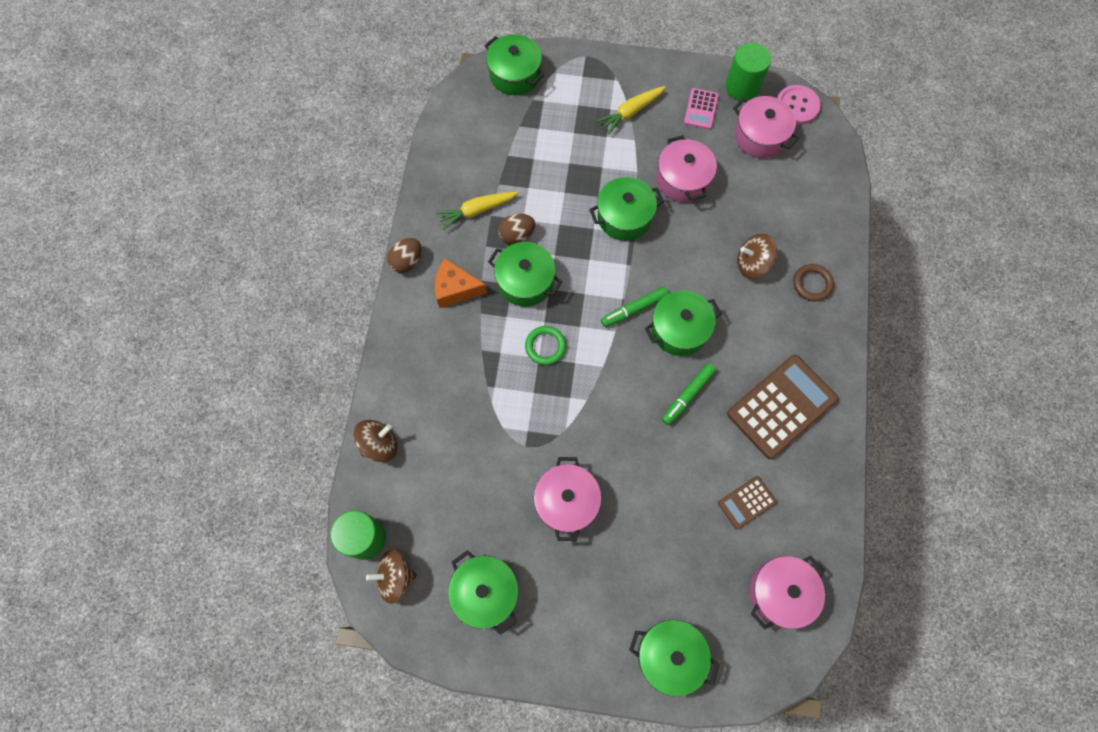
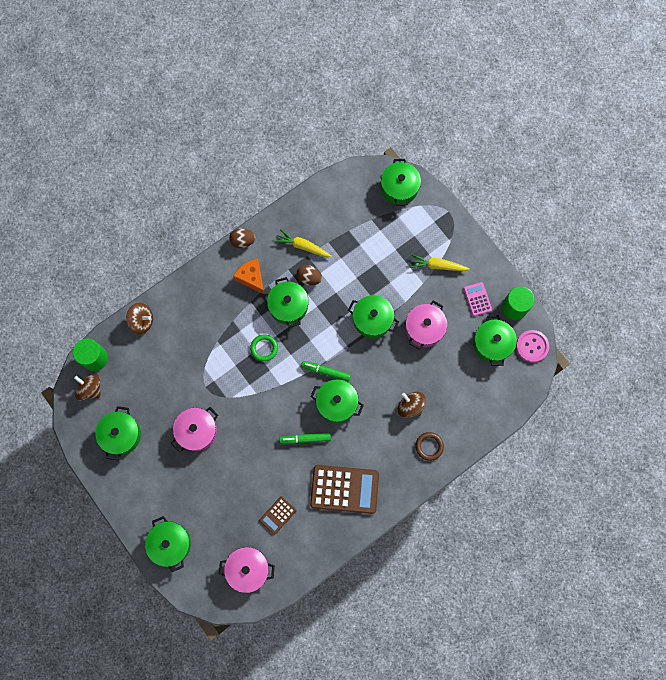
camera: 45 degrees right, 5 degrees up
pink calculator [684,88,719,129] -> pink calculator turned 105 degrees clockwise [464,282,492,316]
brown calculator [718,476,777,530] -> brown calculator turned 60 degrees counterclockwise [259,496,297,535]
pink pot [733,96,800,158] -> green pot [473,315,517,366]

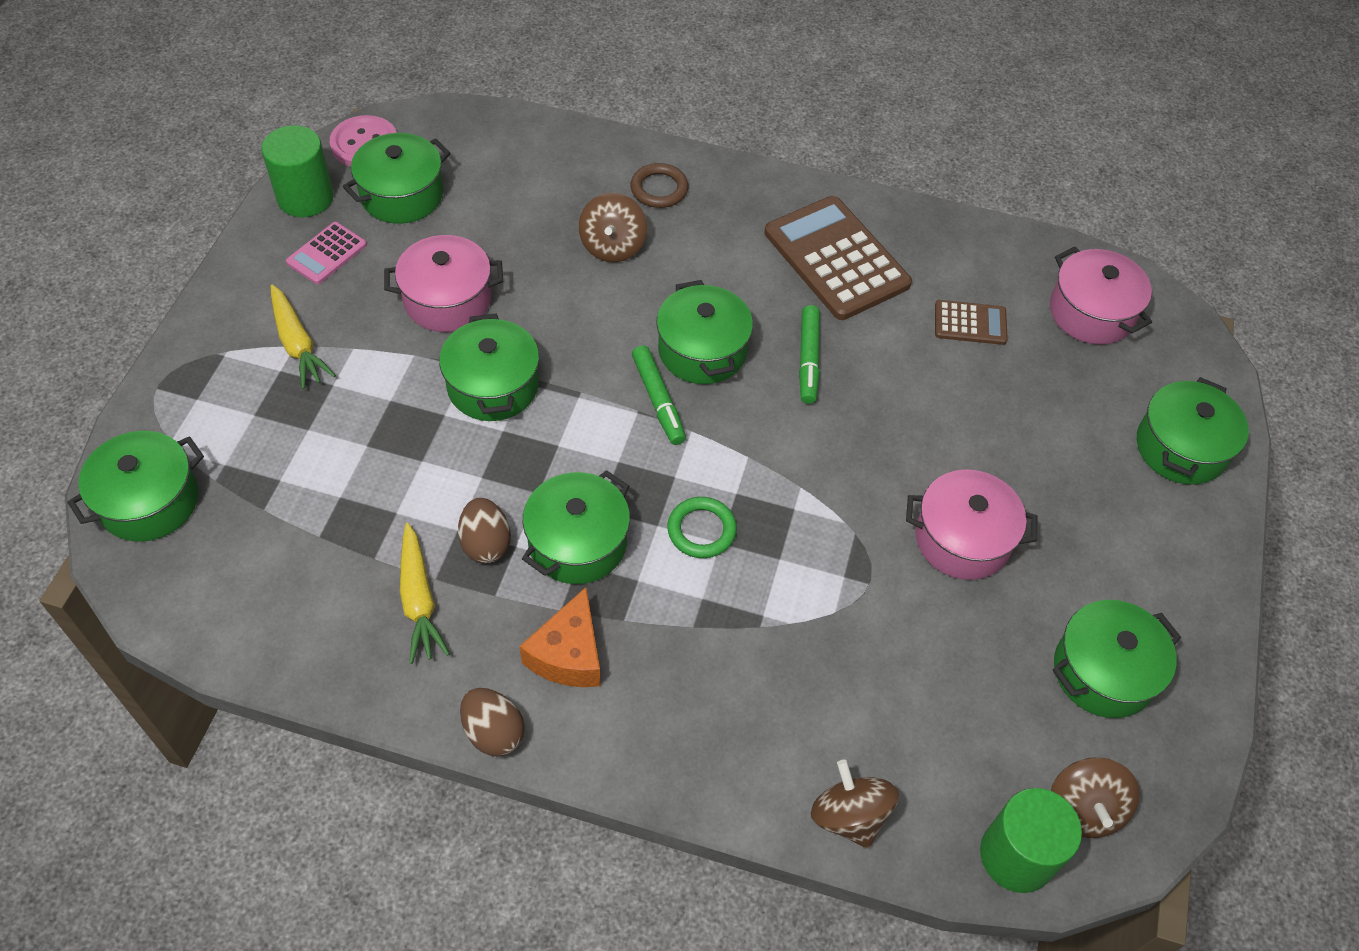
camera: 130 degrees left, 20 degrees down
green marker [279,433,331,444] -> green marker turned 45 degrees clockwise [799,305,820,404]

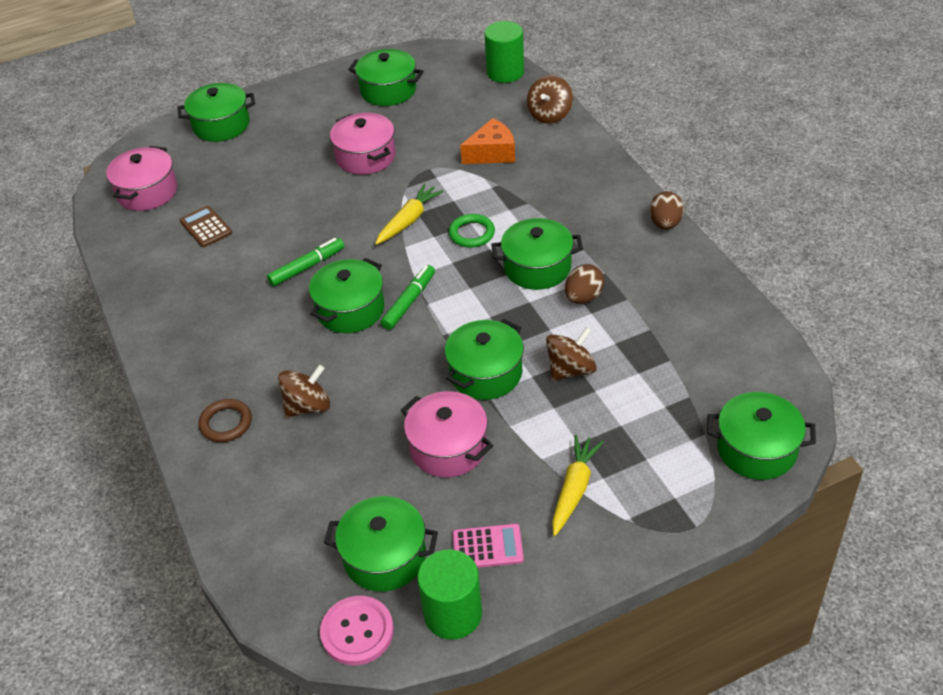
camera: 125 degrees left, 10 degrees down
yellow carrot [400,523,450,664] -> yellow carrot moved to [375,183,444,245]
orange cheese [519,587,601,687] -> orange cheese moved to [460,118,515,164]
brown calculator [764,196,912,320] -> none
brown spinning top [1051,757,1140,838] -> brown spinning top moved to [546,327,597,381]

